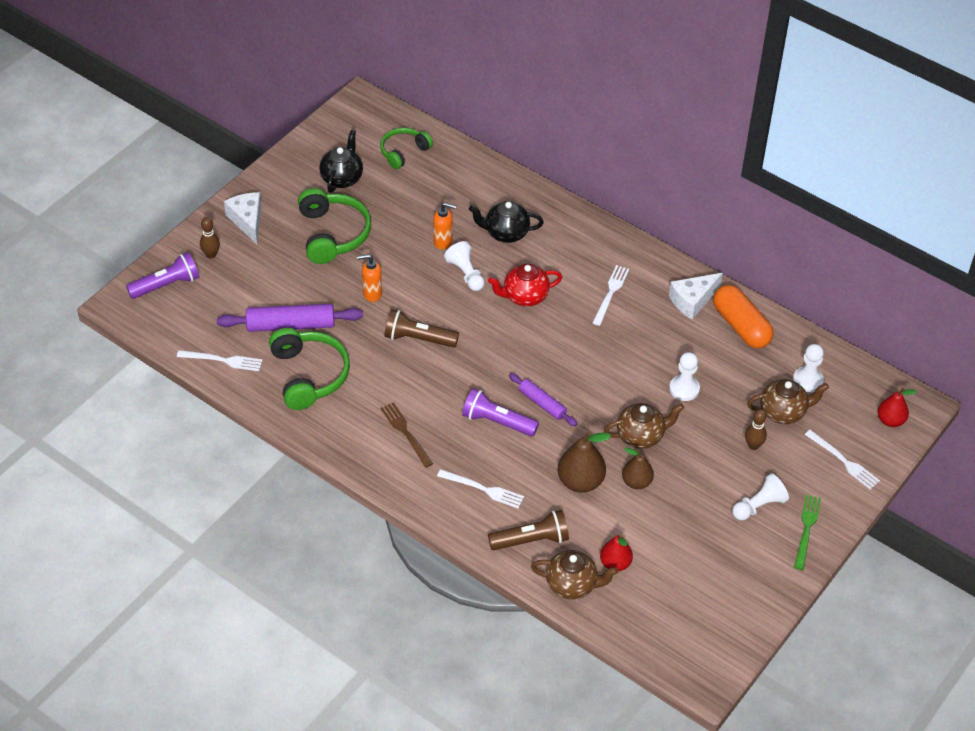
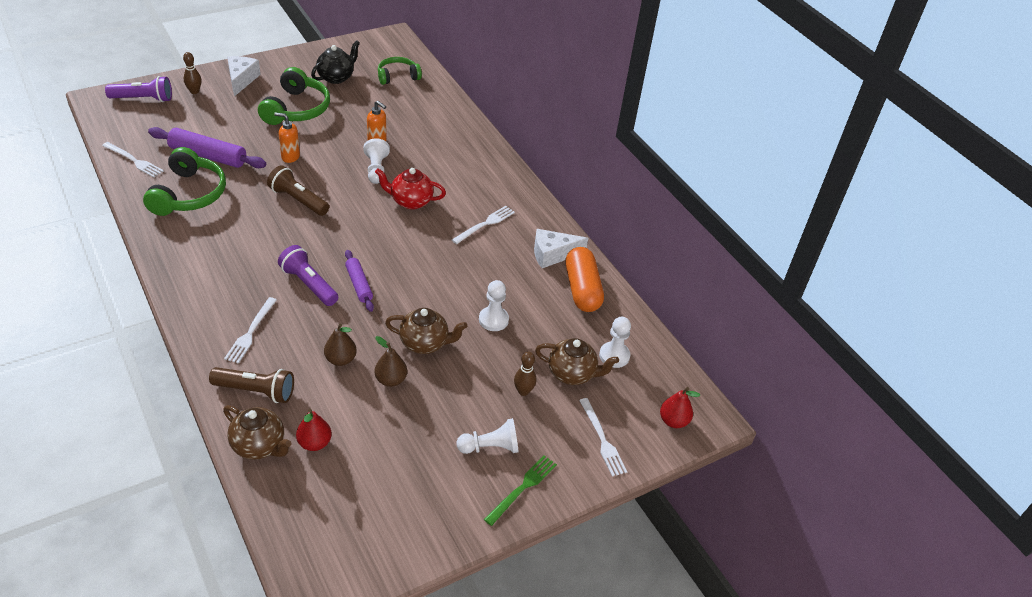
camera: 20 degrees right, 5 degrees down
brown fork [381,402,433,468] -> none
white fork [437,469,524,508] -> white fork turned 60 degrees clockwise [224,297,277,364]
black teapot [469,201,544,243] -> none
brown pear [557,431,611,493] -> brown pear [324,323,357,366], size x0.65

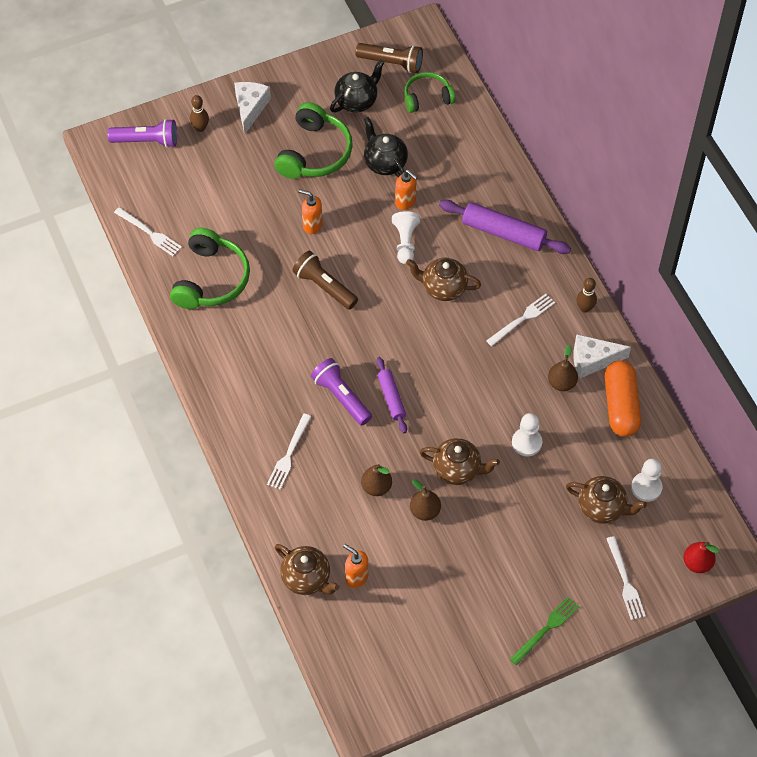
camera: 10 degrees right, 15 degrees up
purple rolling pin [148,127,266,168] -> purple rolling pin moved to [439,200,571,254]
brown flashlight [209,367,294,403] -> brown flashlight moved to [355,43,423,73]
red pear [296,409,332,451] -> orange soap dispenser [343,544,368,588]
red teapot [375,168,446,210] -> brown teapot [406,258,481,301]
white pawn [456,418,519,454] -> none
brown bowling pin [514,352,536,396] -> brown bowling pin moved to [577,278,597,313]
none -> black teapot [364,117,408,177]
none -> brown pear [548,344,578,391]

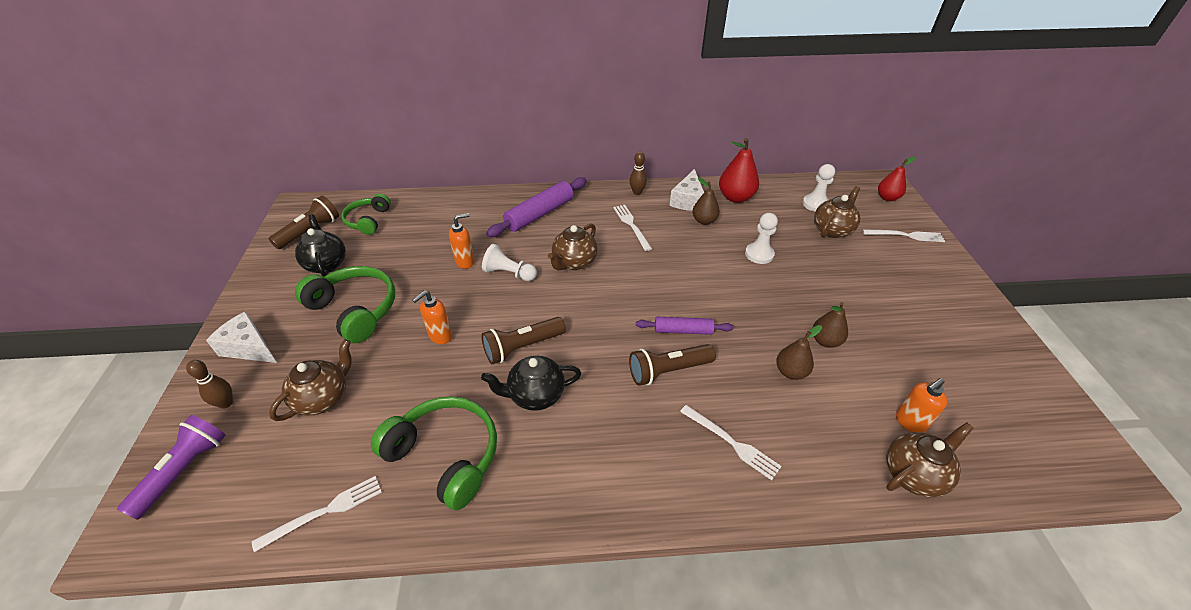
camera: 70 degrees left, 15 degrees down
purple flashlight [311,358,372,426] -> brown flashlight [629,344,716,386]
black teapot [364,117,408,177] -> black teapot moved to [481,356,581,411]
brown teapot [420,438,500,485] -> brown teapot moved to [269,339,351,421]
green fork [510,597,580,665] -> none
orange capsule [605,360,641,437] -> red pear [719,138,759,203]

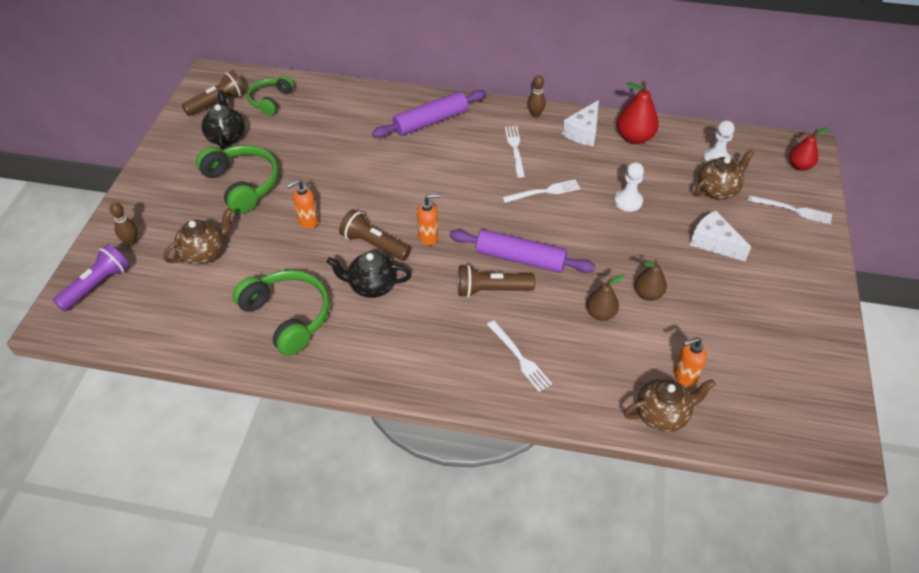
camera: 15 degrees right, 5 degrees up
white cheese [206,311,277,363] -> white cheese moved to [690,210,751,261]
white fork [252,476,382,552] -> white fork moved to [502,179,581,203]
orange soap dispenser [449,213,475,269] -> orange soap dispenser moved to [417,194,441,245]
brown flashlight [481,317,566,364] -> brown flashlight turned 45 degrees clockwise [339,209,411,261]
white pawn [482,244,537,281] -> none
brown teapot [548,223,597,270] -> none
purple rolling pin [636,317,734,335] -> purple rolling pin [449,229,596,273], size x1.66
brown pear [692,178,720,225] -> none

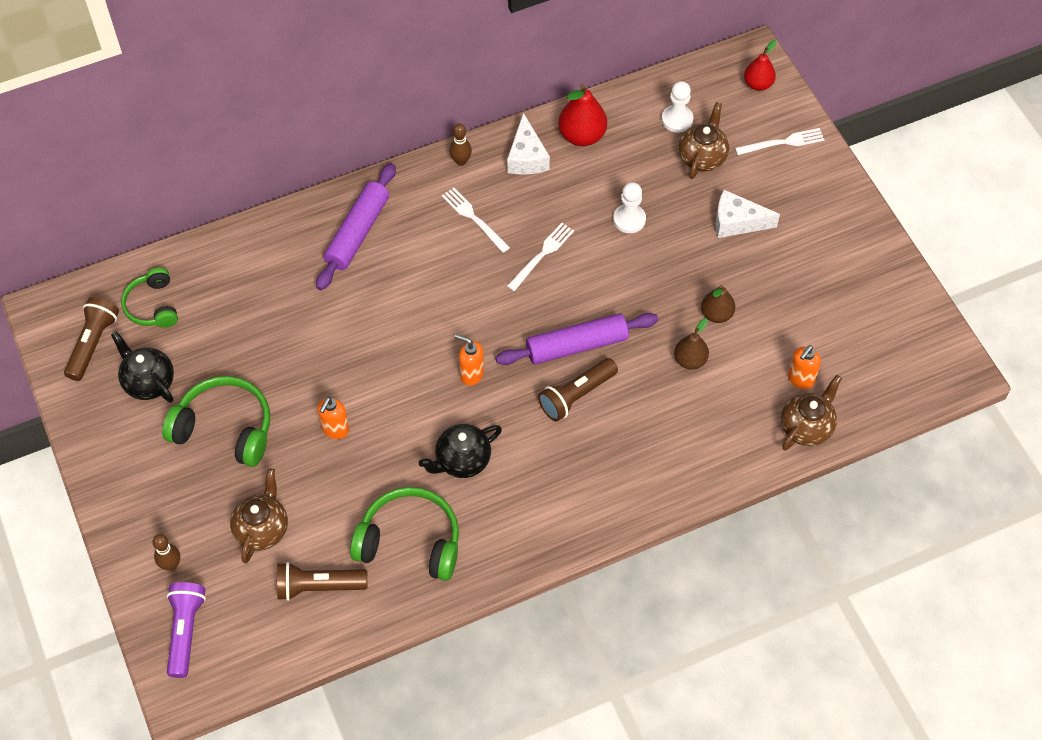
camera: 35 degrees left, 10 degrees up
brown flashlight [339,209,411,261] -> brown flashlight moved to [277,562,368,601]
orange soap dispenser [417,194,441,245] -> orange soap dispenser turned 105 degrees counterclockwise [455,334,484,386]
white fork [487,320,552,392] -> none

